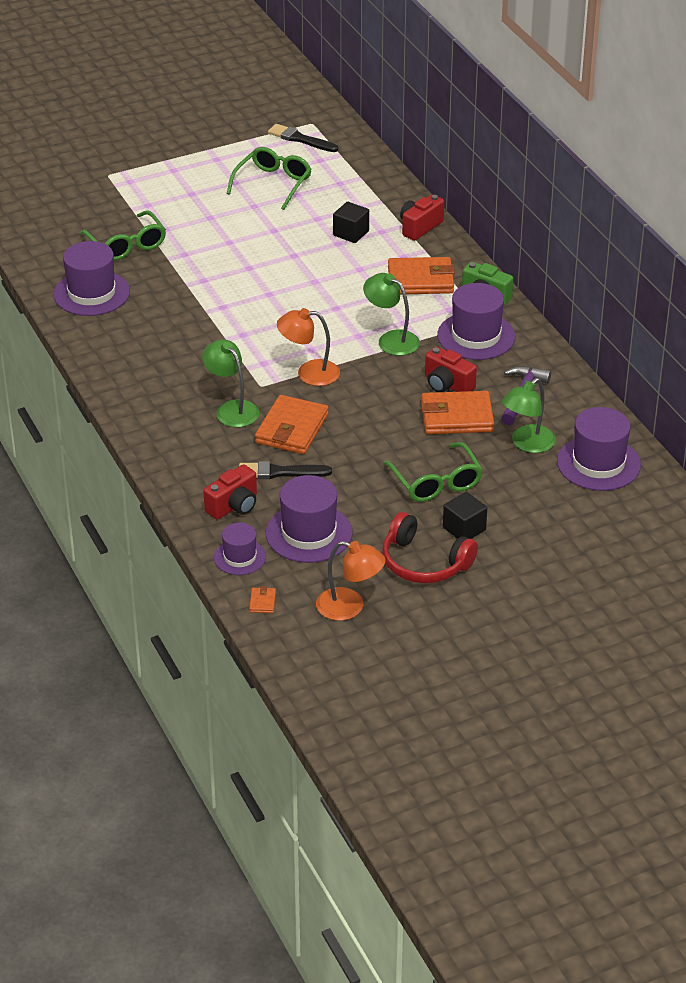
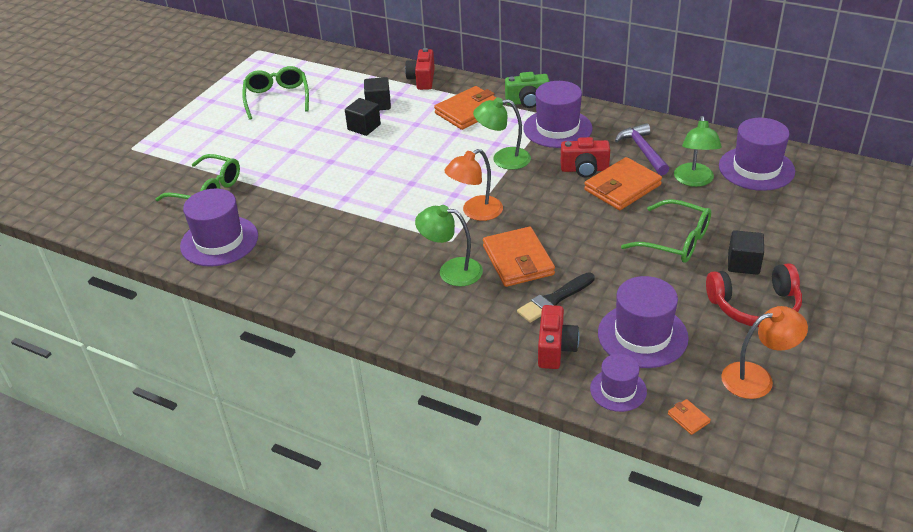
camera: 35 degrees left, 0 degrees up
black brush [268,124,338,152] -> none
none -> black cube [345,98,381,136]

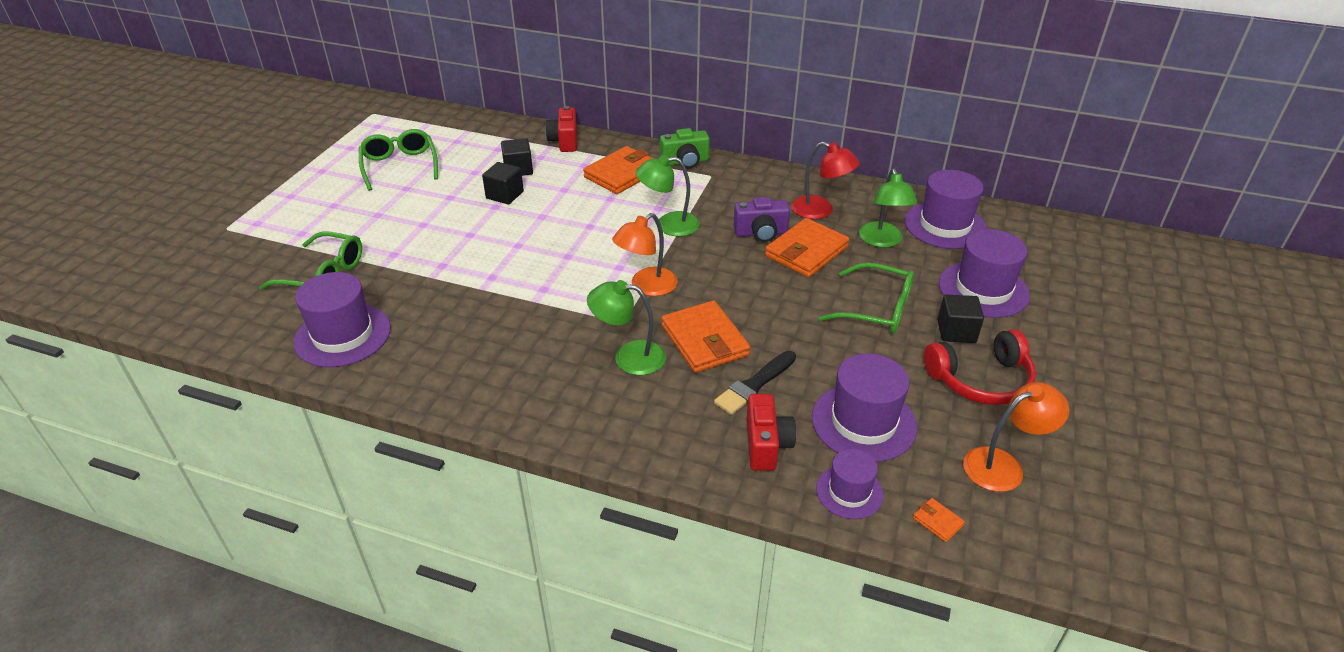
camera: 10 degrees left, 0 degrees up
purple hat [523,81,593,148] -> purple hat moved to [939,229,1030,318]
red camera [561,137,610,177] -> purple camera [733,197,790,242]
purple hammer [615,123,669,175] -> red lamp [791,142,860,219]

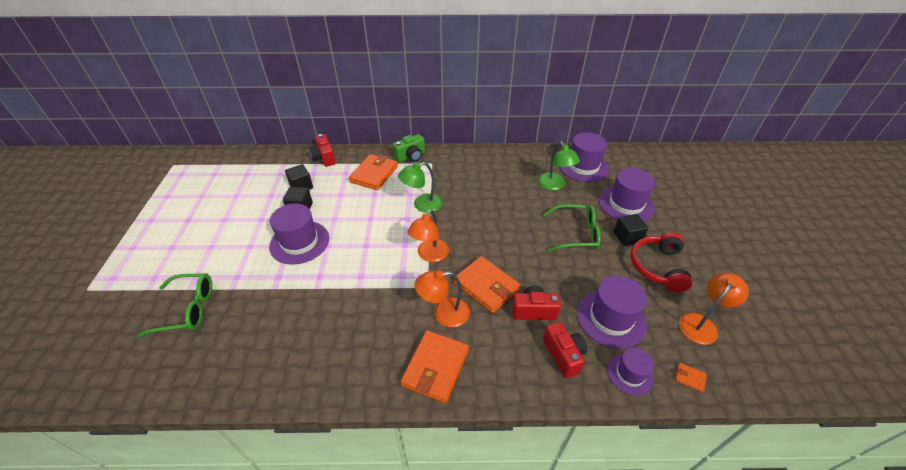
camera: 20 degrees left, 5 degrees up
purple hat [293,272,391,367] -> purple hat moved to [269,203,329,264]
green glasses [359,129,438,191] -> none
green lamp [587,280,666,375] -> orange lamp [414,270,470,327]
black brush [714,351,796,415] -> red camera [512,285,561,320]
purple camera [733,197,790,242] -> none
orange wallet [765,218,849,277] -> orange wallet moved to [400,331,469,403]
red lamp [791,142,860,219] -> none
red headphones [924,329,1036,405] -> red headphones turned 135 degrees clockwise [630,232,692,293]

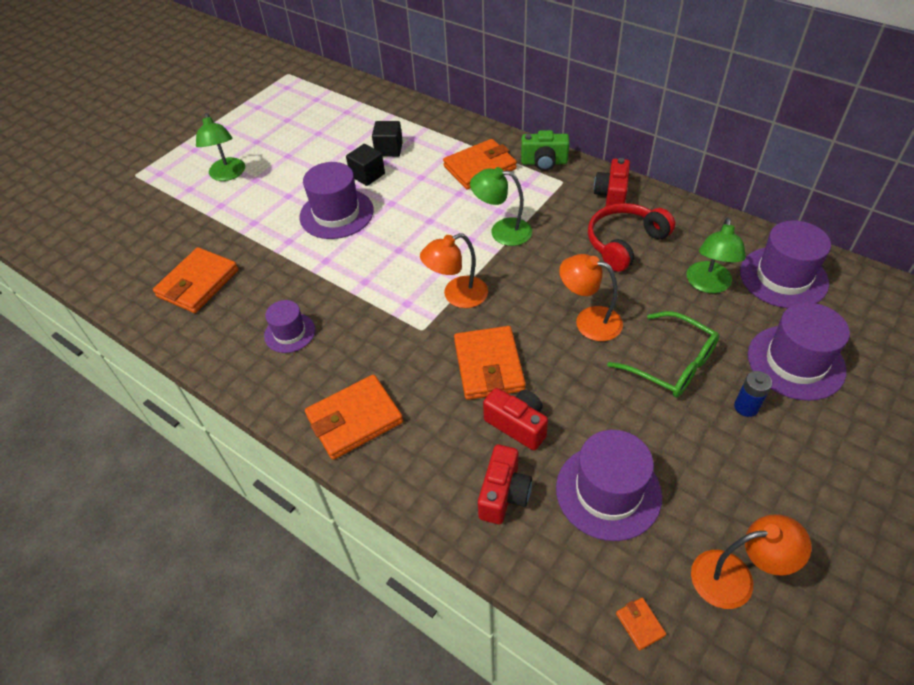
camera: 40 degrees right, 5 degrees up
green glasses [137,273,212,338] -> none
red camera [309,134,336,167] -> red camera moved to [594,158,630,206]
orange lamp [414,270,470,327] -> orange lamp moved to [559,254,623,341]
purple hat [607,348,654,396] -> purple hat moved to [264,300,315,353]
black cube [613,214,648,246] -> blue battery [734,371,772,417]
red headphones [630,232,692,293] -> red headphones moved to [588,203,675,272]
none -> orange wallet [153,247,239,313]
none -> green lamp [196,113,245,181]

